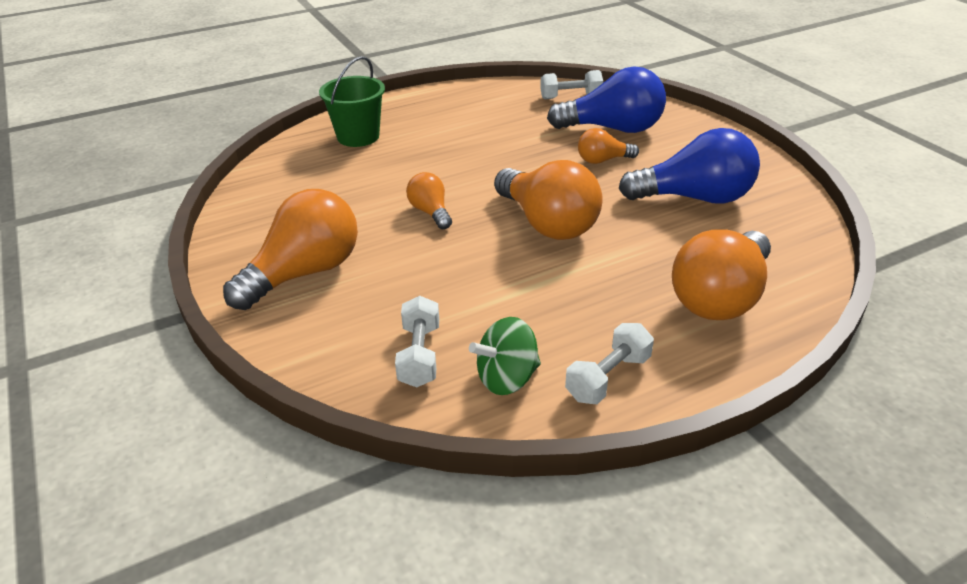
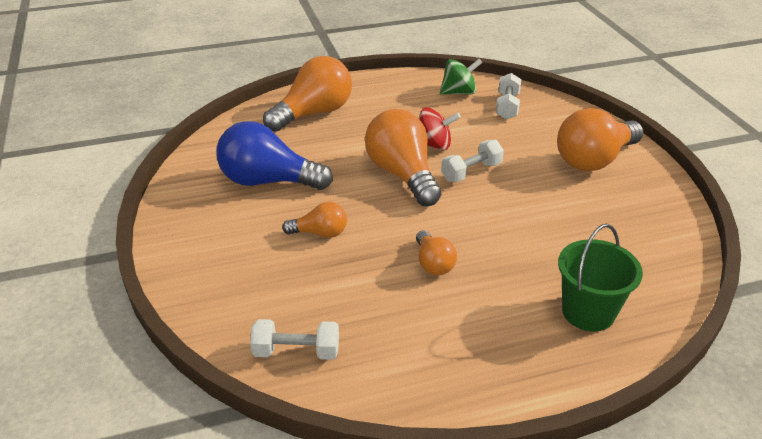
camera: 170 degrees left, 0 degrees up
orange light bulb [406,172,452,229] -> orange light bulb moved to [416,230,457,276]
blue light bulb [547,66,666,133] -> none
white dumbbell [565,323,654,404] -> white dumbbell moved to [441,140,504,182]
none -> red spinning top [419,107,461,150]

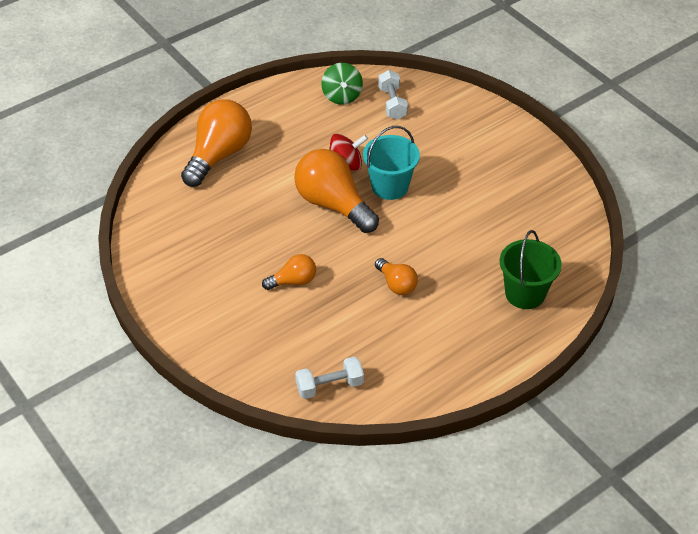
camera: 20 degrees left, 10 degrees up
blue light bulb [216,121,333,190] -> none
green spinning top [440,59,483,95] -> green spinning top turned 120 degrees clockwise [321,63,363,105]
white dumbbell [441,140,504,182] -> turquoise bucket [363,126,420,200]
orange light bulb [557,108,644,171] -> none

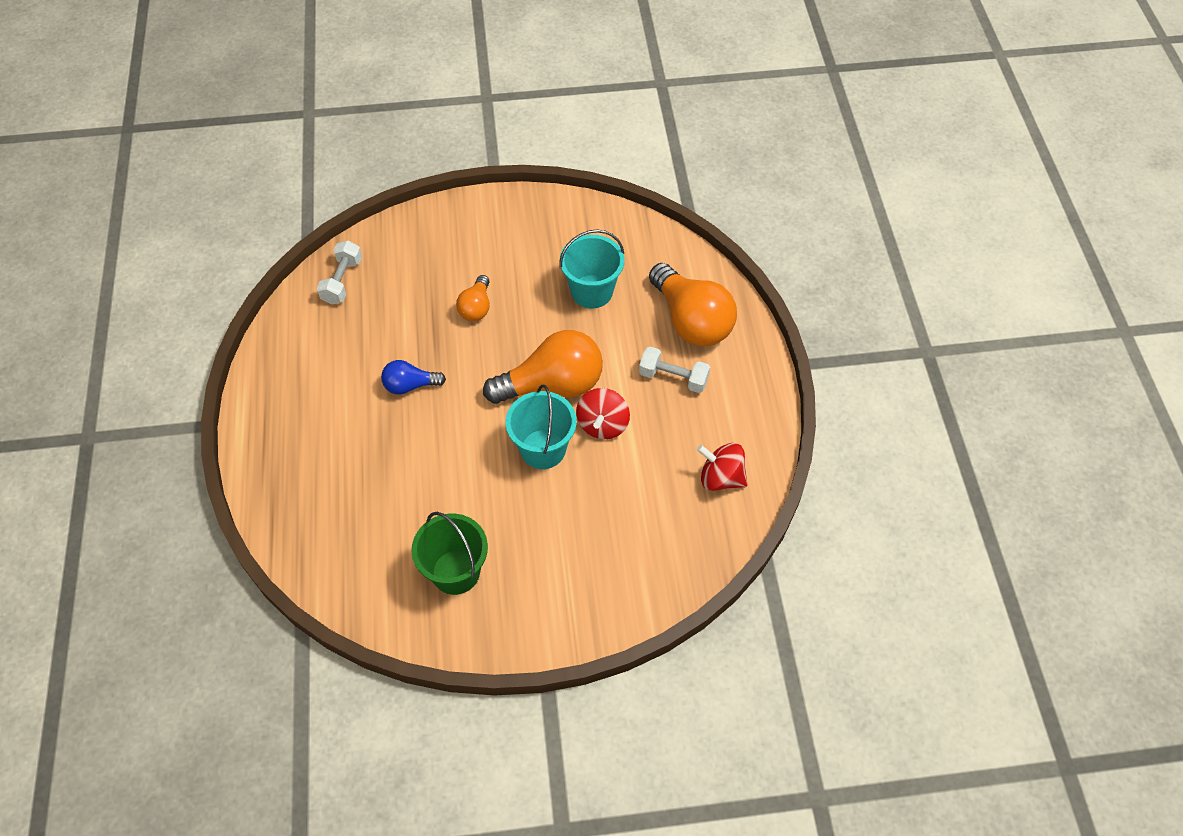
camera: 120 degrees right, 10 degrees up
green spinning top [321,63,363,105] -> red spinning top [697,443,748,491]
orange light bulb [375,258,418,295] -> blue light bulb [381,360,446,395]
white dumbbell [378,70,408,120] -> white dumbbell moved to [639,347,710,393]
green bucket [500,230,562,309] -> green bucket moved to [411,512,488,595]
none -> turquoise bucket [559,229,624,309]

